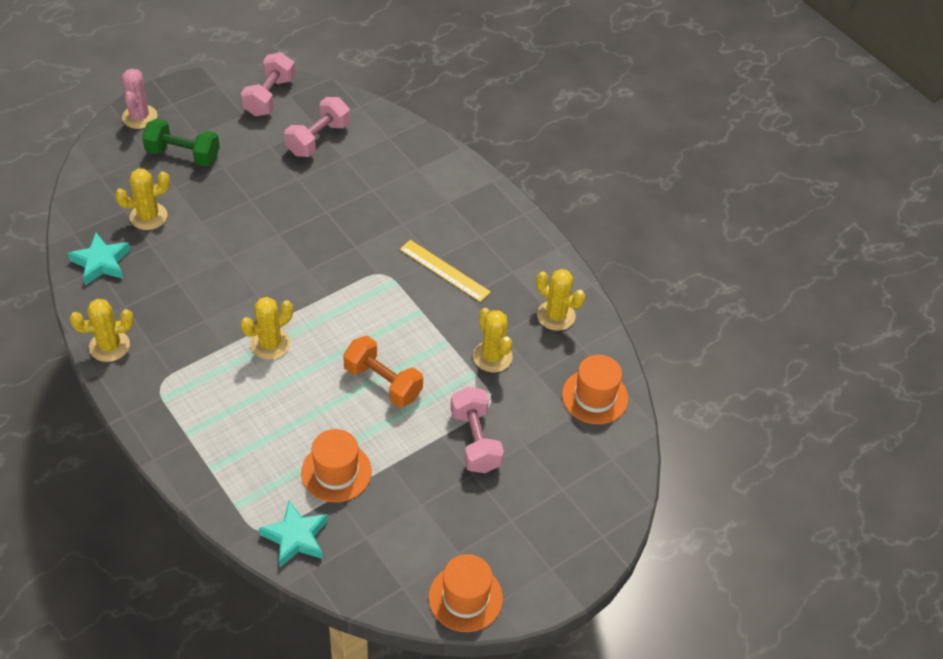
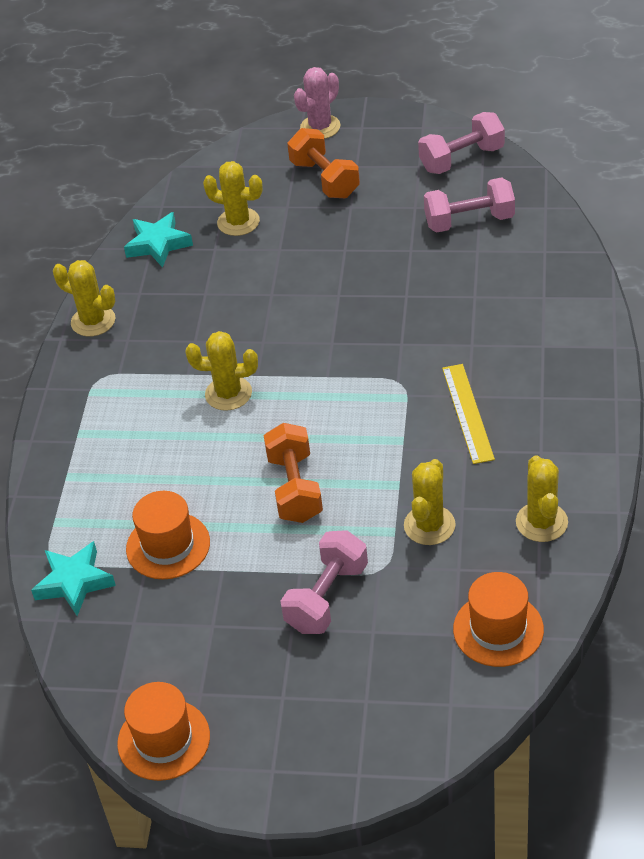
camera: 50 degrees right, 5 degrees down
green dumbbell [142,118,220,167] -> orange dumbbell [287,128,360,198]

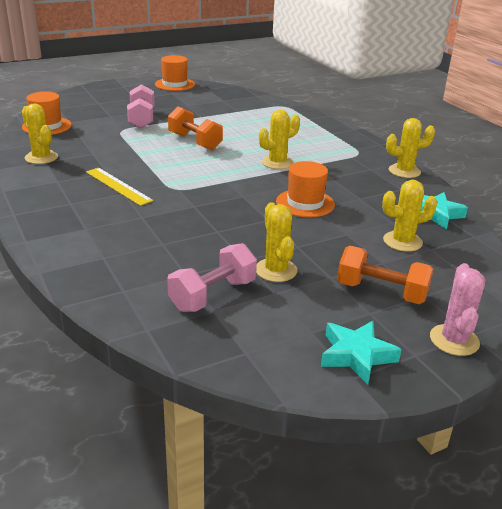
camera: 140 degrees right, 15 degrees down
turquoise star [31,541,116,616] -> turquoise star moved to [321,321,402,384]
orange hat [126,491,210,579] -> orange hat moved to [276,161,335,217]
yellow cactus [404,459,456,545] -> yellow cactus moved to [256,202,298,282]
pink dumbbell [418,112,505,174] -> none

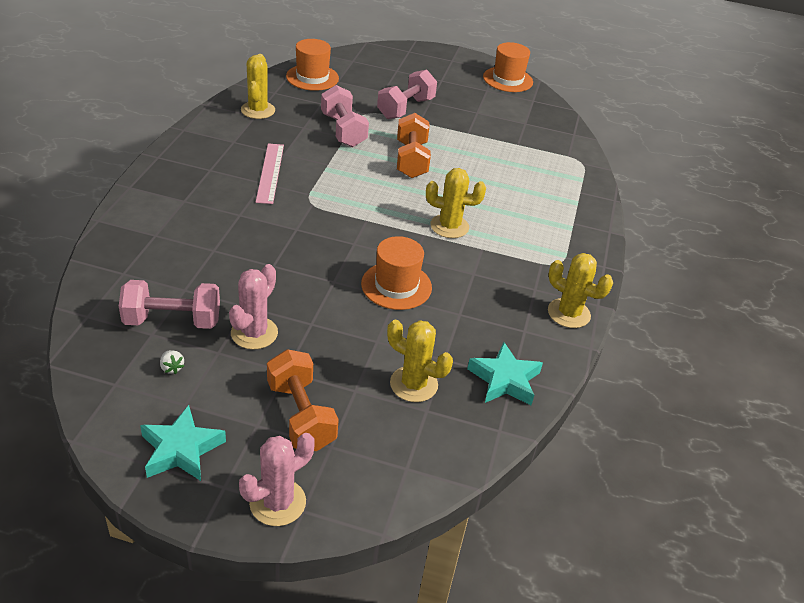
camera: 40 degrees right, 10 degrees up
yellow ruler [86,168,153,206] -> pink ruler [256,143,284,204]
yellow cactus [256,202,298,282] -> pink cactus [229,264,278,349]
none -> white strawberry [160,350,184,374]
none -> pink dumbbell [321,85,369,147]

